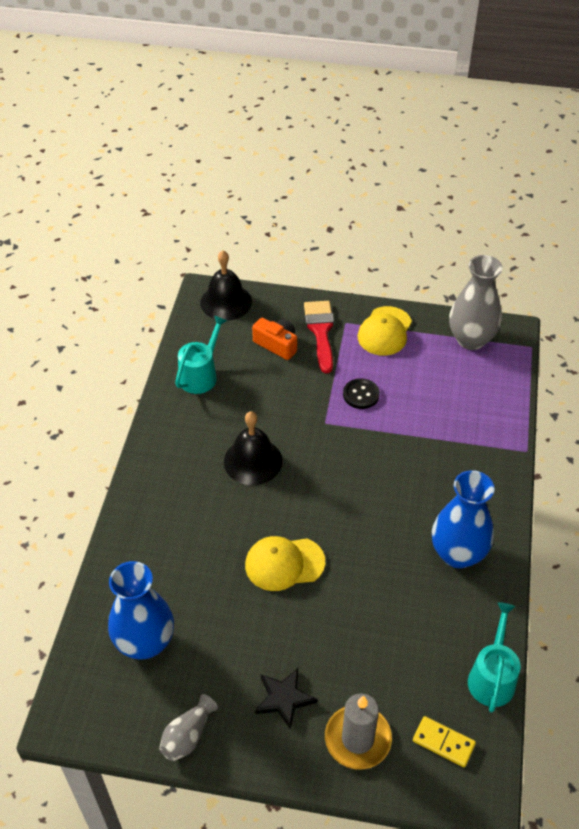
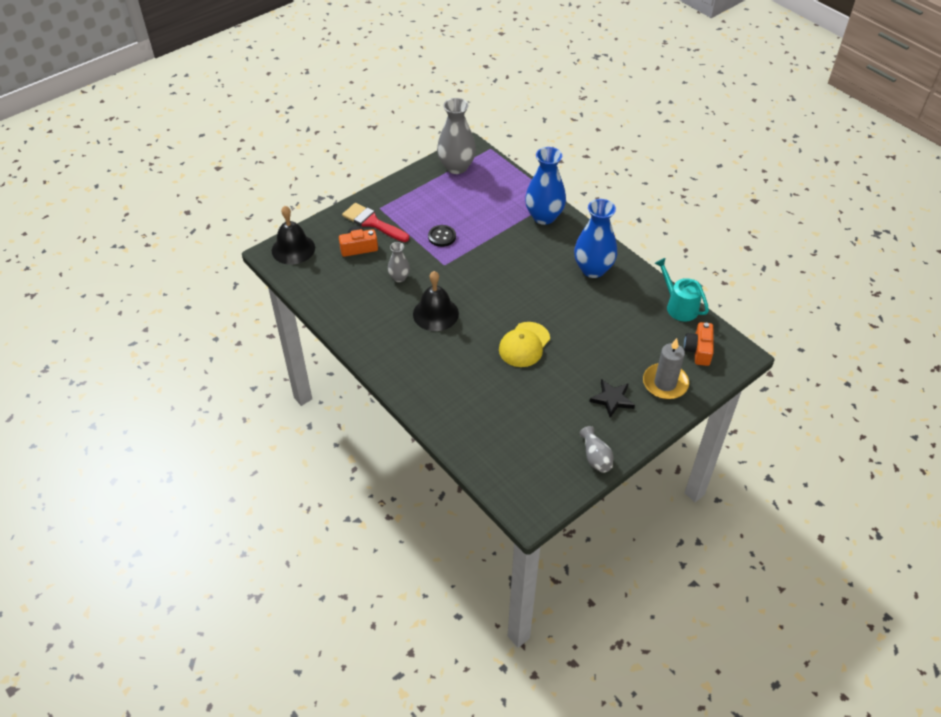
camera: 50 degrees left, 0 degrees up
blue vase [108,561,174,659] -> blue vase moved to [525,147,566,225]
turquoise watering can [175,315,227,394] -> none
yellow cap [358,306,412,356] -> none
yellow domino [413,716,476,767] -> orange camera [684,322,714,366]
none -> grey vase [388,242,410,282]

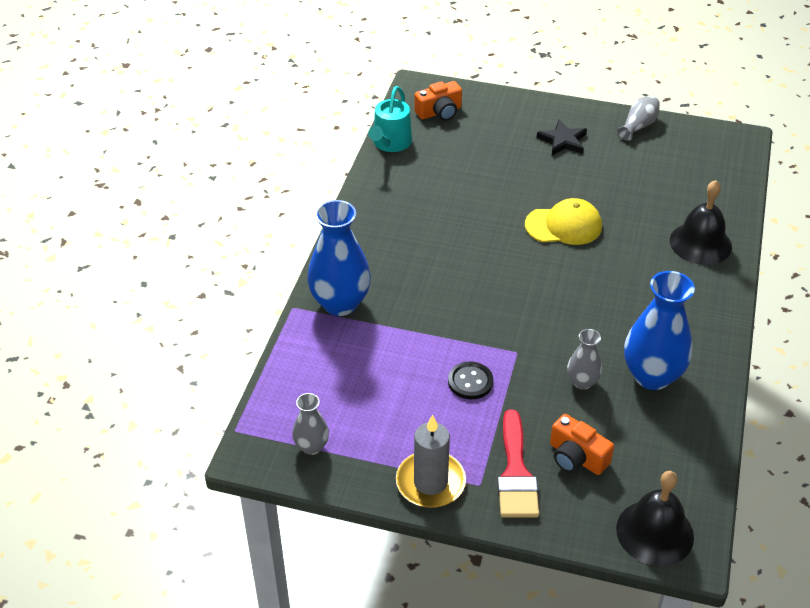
camera: 125 degrees left, 5 degrees down
black bell [413,271,459,331] -> black bell moved to [670,180,732,265]
grey vase [437,98,476,174] -> grey vase [292,393,329,455], size x0.52
blue vase [574,199,617,278] -> blue vase moved to [624,271,695,390]
grey candle [643,338,689,399] -> grey candle moved to [396,415,466,508]

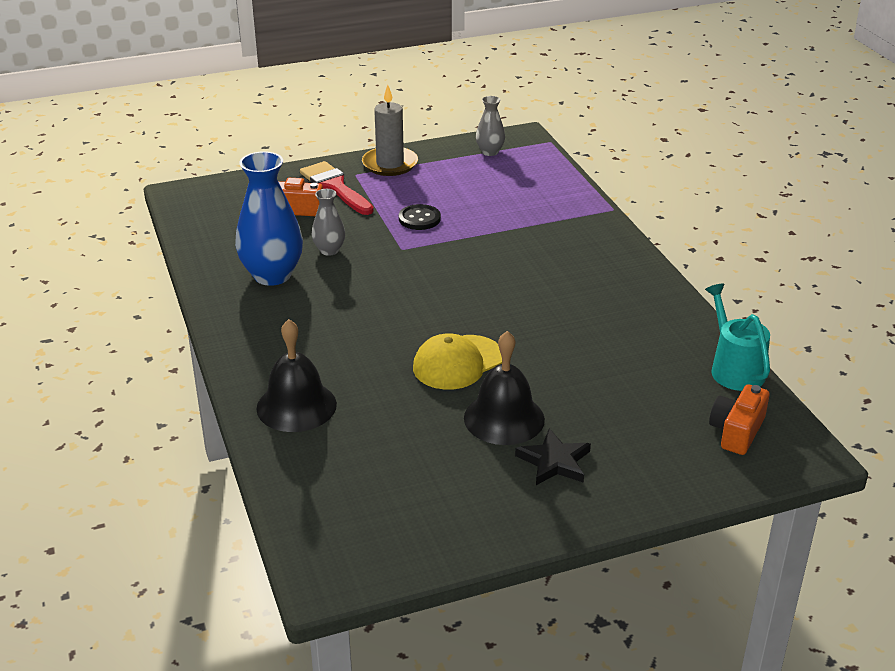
camera: 145 degrees right, 10 degrees down
blue vase [307,200,371,316] -> none
black bell [616,471,694,566] -> black bell moved to [464,331,545,445]
grey vase [617,96,660,141] -> none

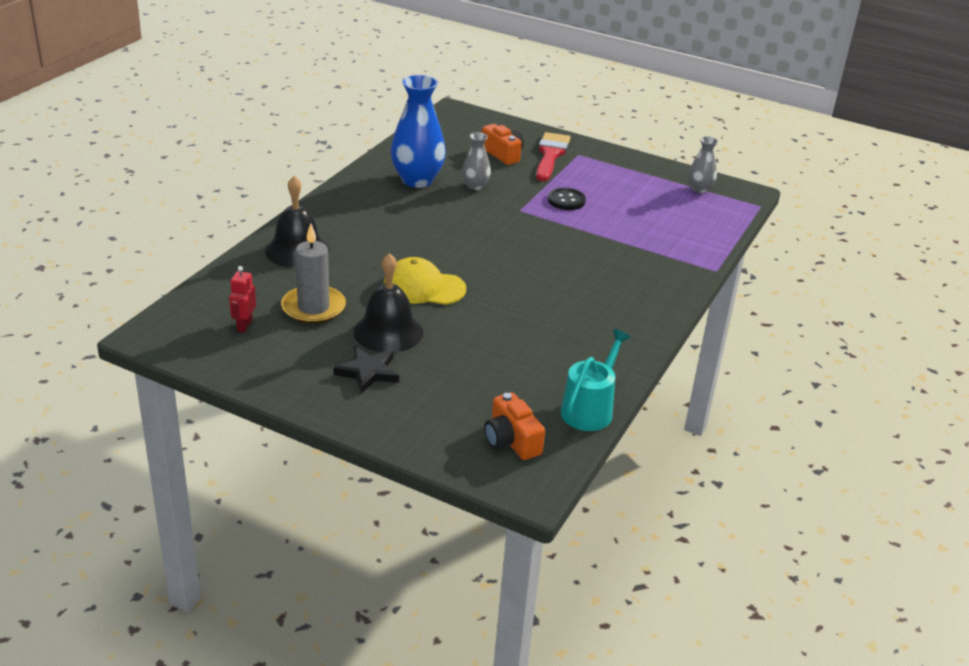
camera: 45 degrees right, 0 degrees up
grey candle [362,84,418,176] -> grey candle moved to [281,224,346,324]
orange camera [709,384,769,455] -> orange camera turned 105 degrees counterclockwise [484,392,545,460]
none -> red robot [229,266,256,333]

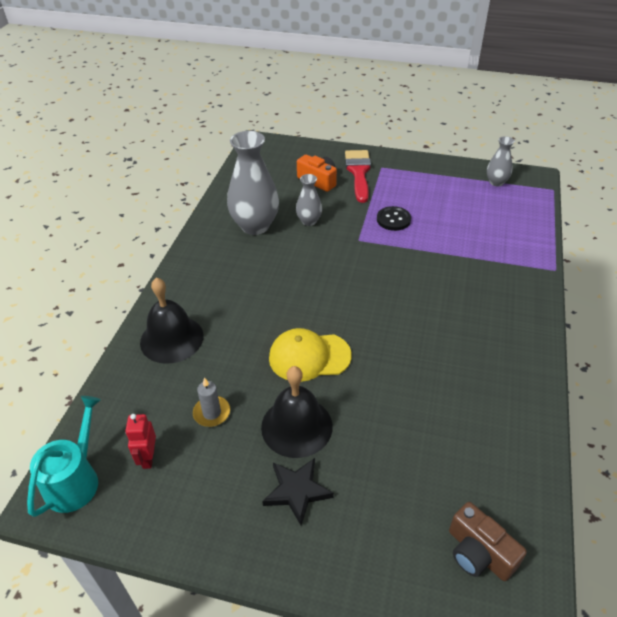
camera: 10 degrees left, 10 degrees up
grey candle [281,224,346,324] -> grey candle [193,378,230,427], size x0.57
blue vase [390,75,446,188] -> grey vase [227,131,279,235]
orange camera [484,392,545,460] -> brown camera [449,502,527,581]
turquoise watering can [560,329,631,431] -> turquoise watering can moved to [27,396,101,517]

